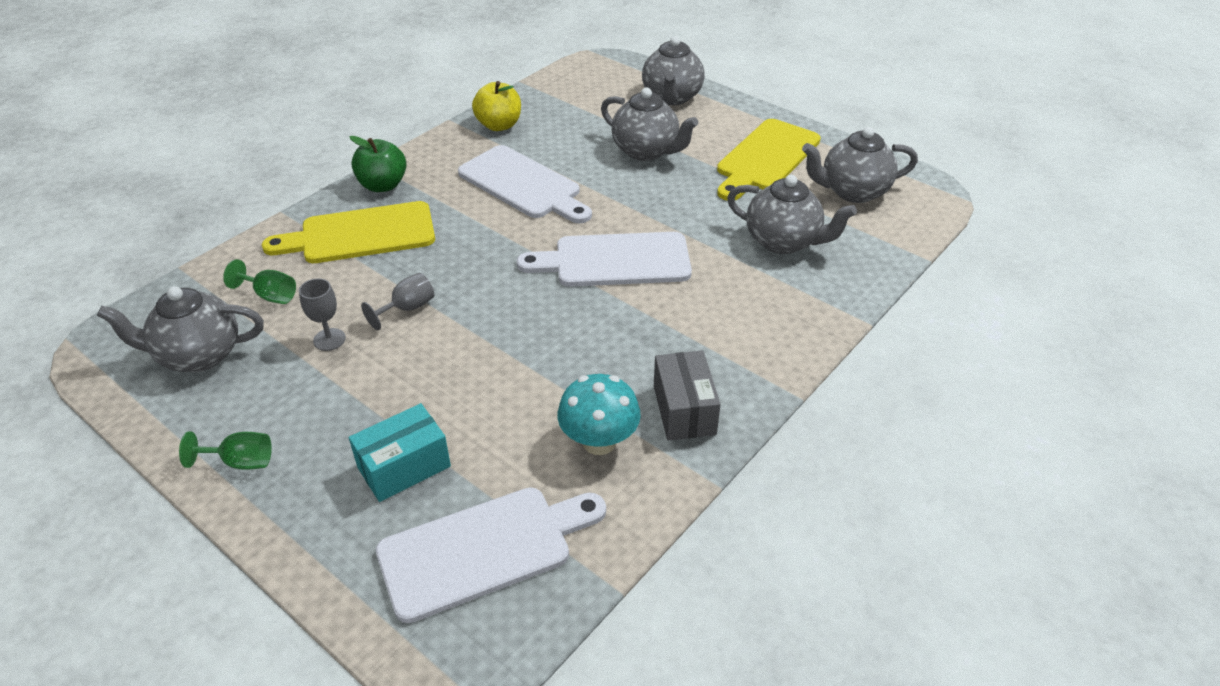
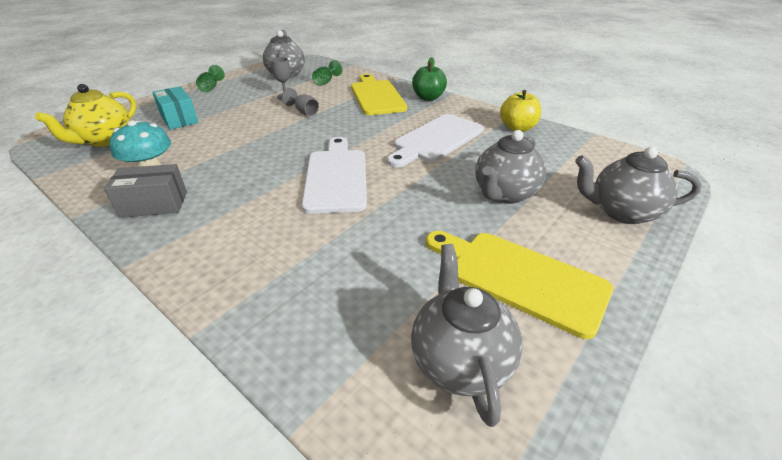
camera: 90 degrees right, 5 degrees down
white cutting board [376,488,606,623] -> yellow teapot [35,84,137,147]
grey teapot [727,175,857,254] -> none

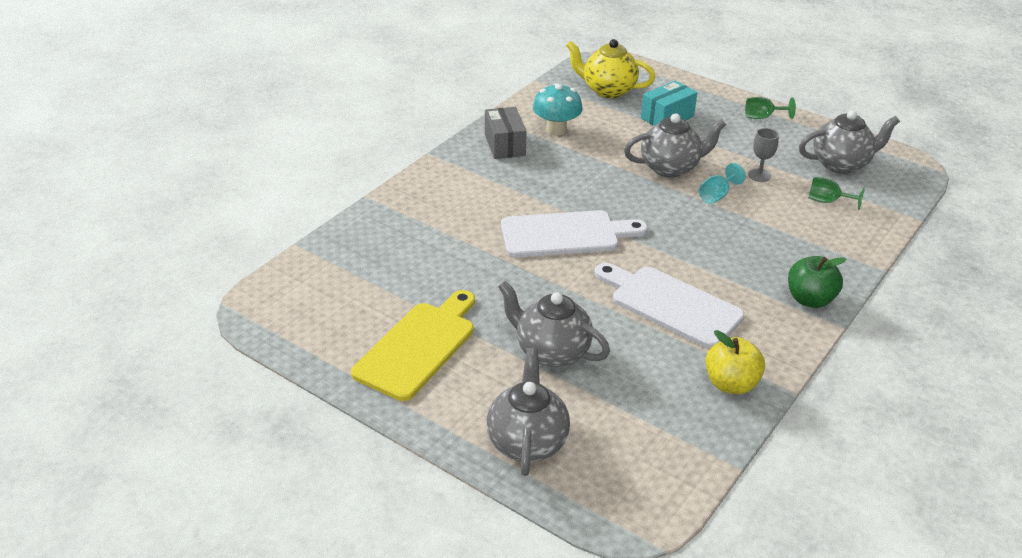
camera: 85 degrees right, 0 degrees up
grey goblet [282,88,319,116] -> turquoise goblet [699,163,746,204]
yellow cutting board [351,74,407,115] -> none
grey teapot [411,244,522,427] -> grey teapot moved to [624,113,726,178]

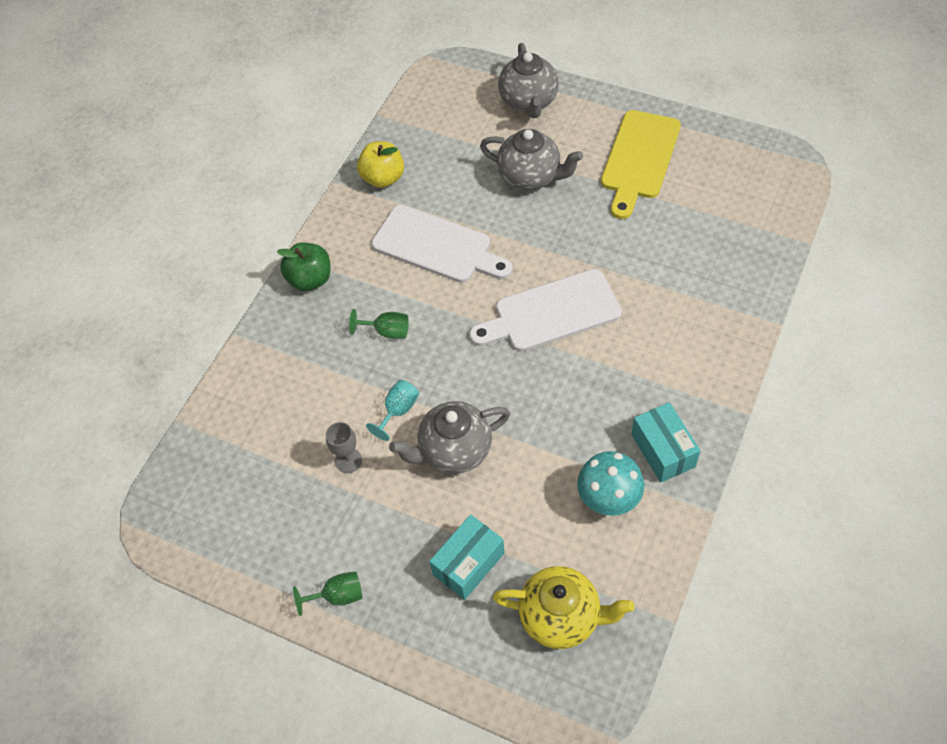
camera: 175 degrees right, 20 degrees up
grey box [485,107,527,159] -> turquoise box [631,402,700,483]
grey teapot [799,110,900,174] -> none
green goblet [808,177,865,210] -> green goblet moved to [349,309,409,339]

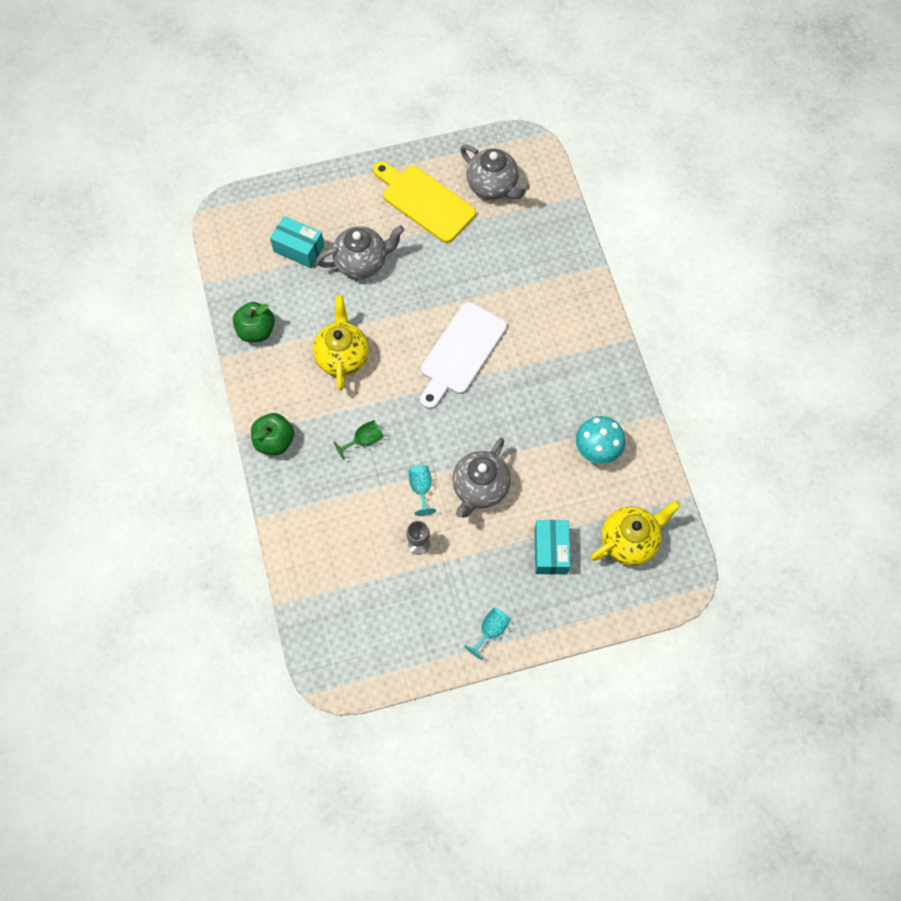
camera: 45 degrees left, 10 degrees up
green goblet [293,571,362,616] -> turquoise goblet [464,607,511,660]
yellow apple [357,141,404,188] -> green apple [233,302,275,342]
white cutting board [371,205,513,283] -> yellow teapot [313,295,369,391]
grey teapot [498,43,559,118] -> grey teapot moved to [460,145,530,200]
yellow cutting board [601,110,681,219] -> yellow cutting board turned 150 degrees clockwise [373,161,476,243]
turquoise box [631,402,700,483] -> turquoise box moved to [270,216,324,268]

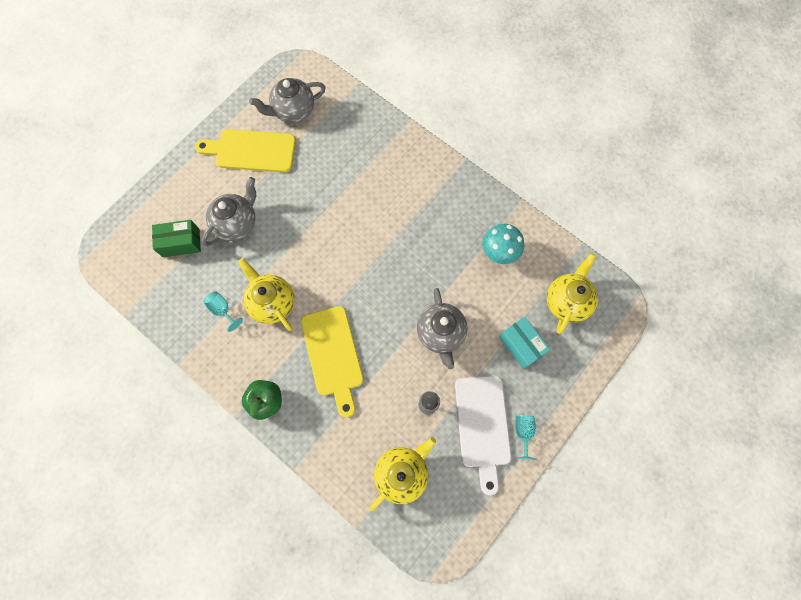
camera: 35 degrees left, 5 degrees up
green apple [233,302,275,342] -> none
turquoise box [270,216,324,268] -> green box [152,220,201,257]
green goblet [333,420,383,460] -> yellow cutting board [301,306,364,418]
turquoise goblet [409,465,436,516] -> turquoise goblet moved to [203,291,243,332]
white cutting board [420,302,507,409] -> white cutting board moved to [455,376,511,496]
grey teapot [460,145,530,200] -> grey teapot turned 150 degrees clockwise [249,78,326,123]
none -> yellow teapot [369,437,436,511]

